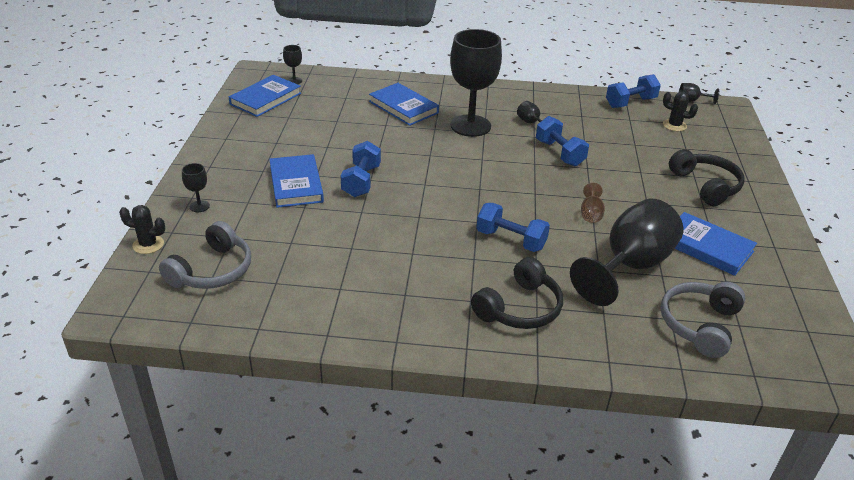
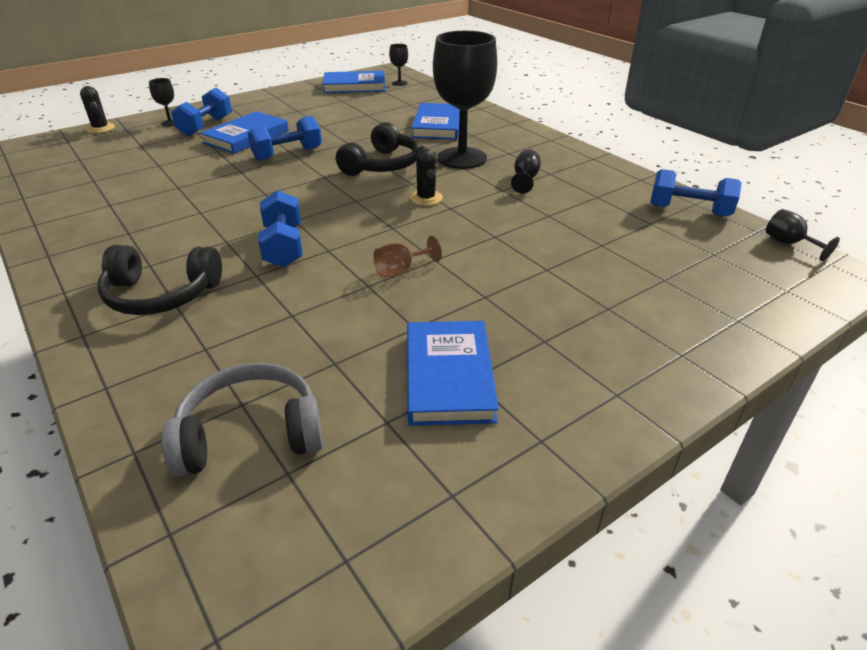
camera: 50 degrees right, 0 degrees up
grey headphones [159,221,251,289] -> none
blue dumbbell [536,116,589,166] -> blue dumbbell moved to [171,87,232,136]
black goblet [570,199,683,306] -> none
black cactus [663,92,698,131] -> black cactus moved to [410,146,443,206]
black headphones [669,149,745,206] -> black headphones moved to [336,122,419,176]

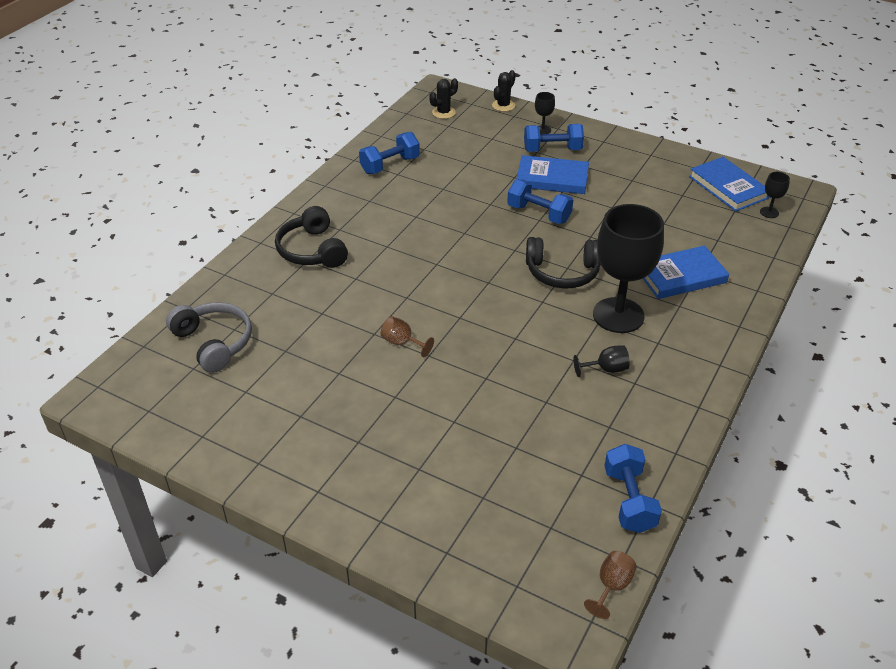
camera: 65 degrees right, 5 degrees up
blue dumbbell [258,190,303,267] -> blue dumbbell moved to [359,132,420,174]
blue book [407,321,499,426] -> none
black cactus [410,146,443,206] -> black cactus moved to [429,78,458,119]
black goblet [766,209,840,261] -> brown goblet [584,551,637,619]

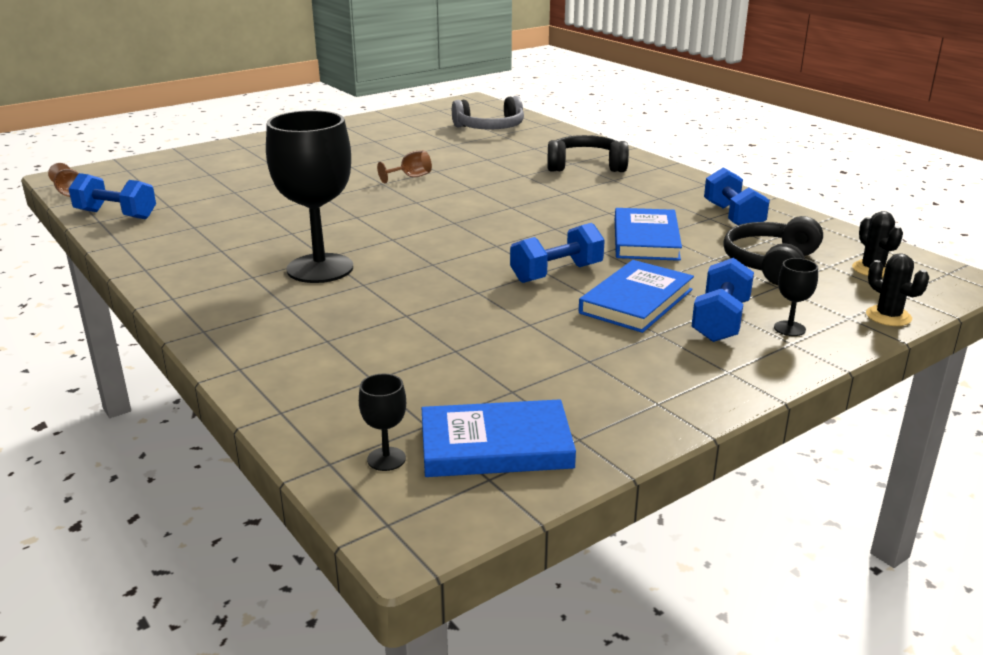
camera: 115 degrees right, 15 degrees down
black headphones [526,237,601,289] -> black headphones moved to [723,216,823,285]
black goblet [573,345,630,377] -> none
blue book [643,245,729,299] -> blue book moved to [615,208,682,261]

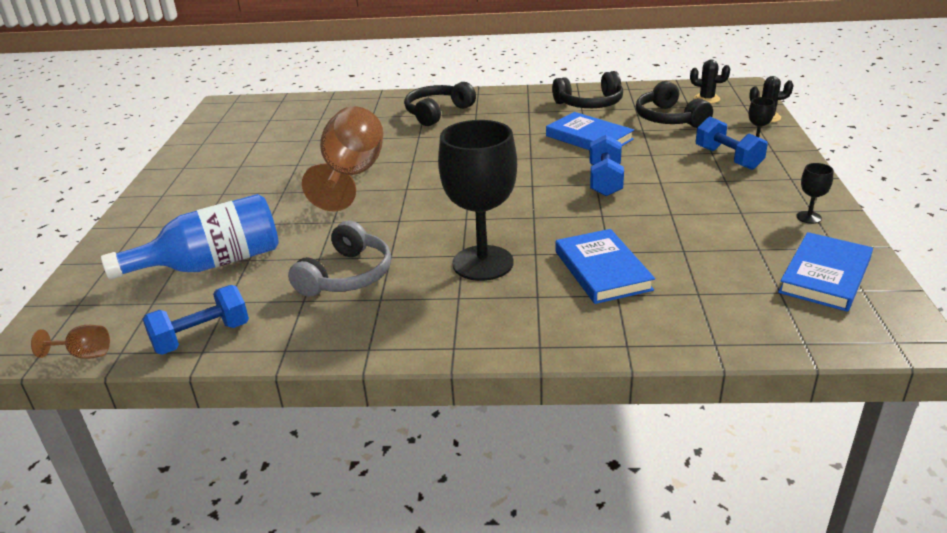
camera: 50 degrees left, 5 degrees up
black goblet [359,374,406,471] -> black goblet moved to [796,163,834,224]
brown goblet [377,150,432,183] -> brown goblet [302,106,383,211], size x2.45
grey headphones [452,96,524,130] -> grey headphones moved to [288,220,391,297]
blue book [579,260,694,333] -> blue book moved to [555,229,655,304]
blue dumbbell [704,167,770,225] -> black headphones [552,71,623,108]
none -> blue bottle [101,194,279,280]

